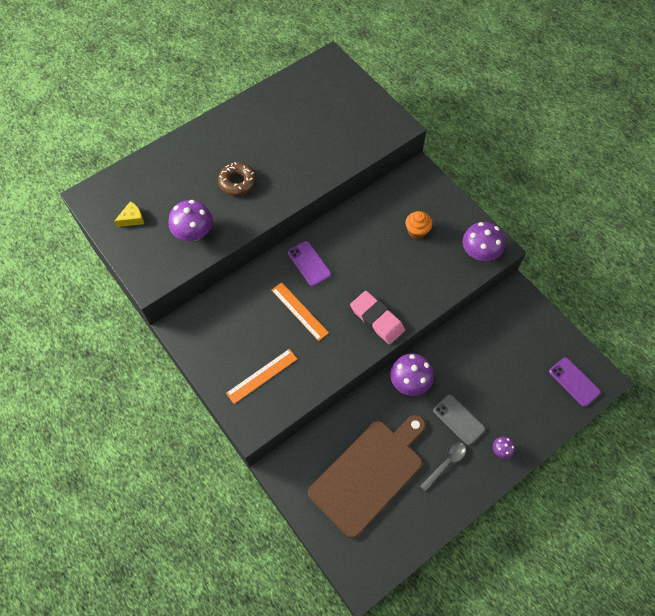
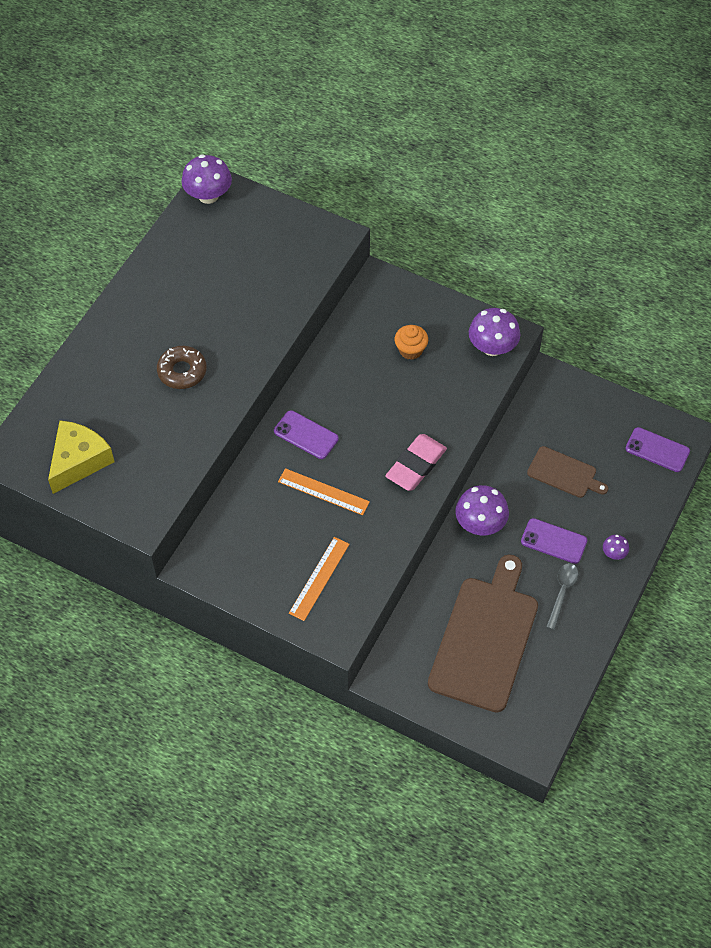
camera: 25 degrees left, 5 degrees down
yellow cheese [114,201,144,227] -> yellow cheese [48,420,115,494], size x1.97
purple mushroom [169,200,213,241] -> purple mushroom moved to [181,154,232,204]
pink eraser [350,291,405,345] -> pink eraser turned 75 degrees counterclockwise [385,434,447,491]
grey phone [433,395,485,445] -> purple phone [521,518,587,564]
none -> brown cutting board [527,446,608,498]

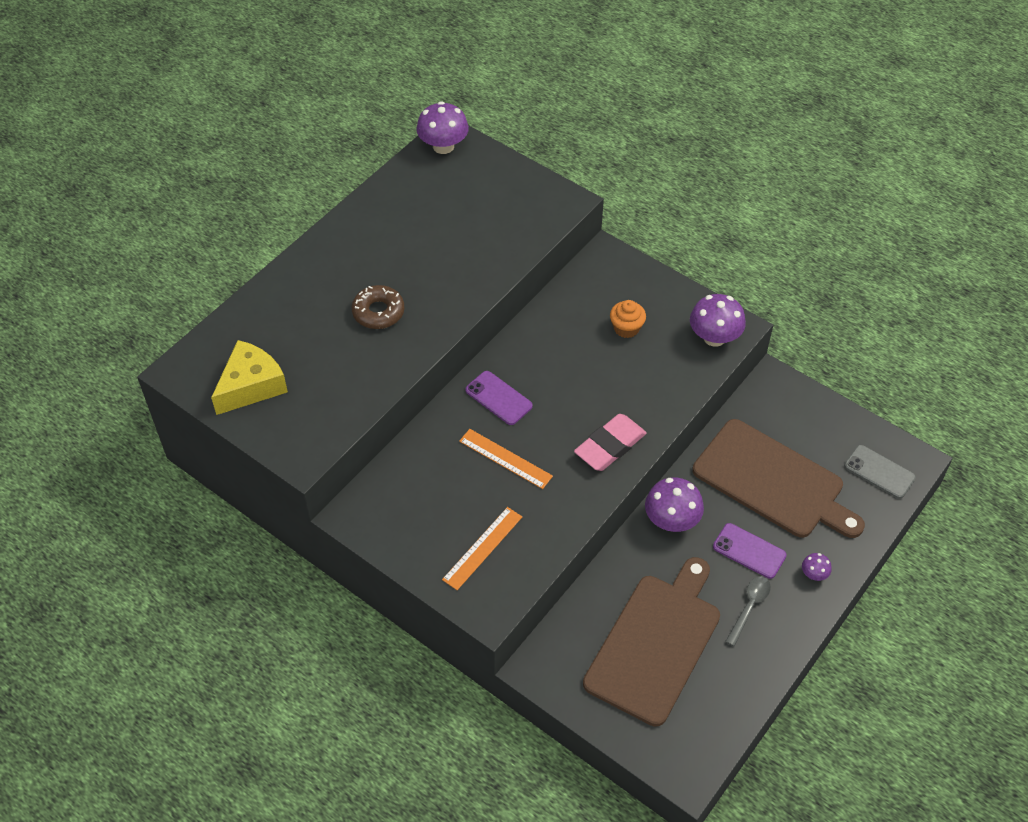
camera: 10 degrees right, 5 degrees down
brown cutting board [527,446,608,498] -> brown cutting board [692,419,865,538], size x1.98
purple phone [625,427,690,472] -> grey phone [844,445,916,499]

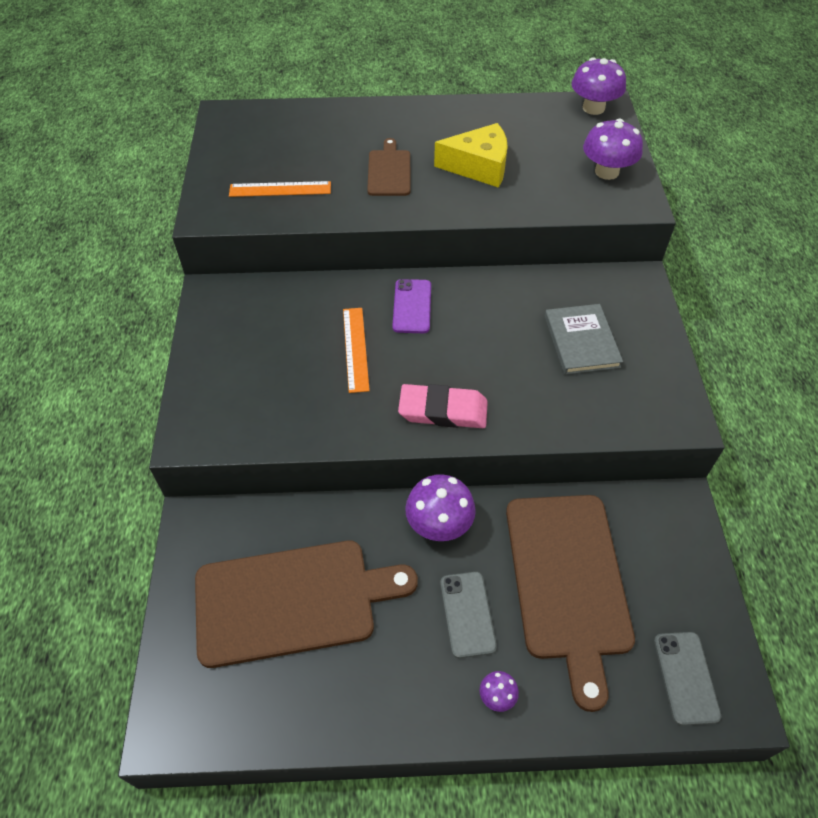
camera: 50 degrees right, 0 degrees up
yellow cheese [211,340,288,415] -> yellow cheese moved to [434,123,508,188]
brown donut [351,285,405,329] -> brown cutting board [367,138,410,196]
orange ruler [442,507,522,590] -> orange ruler moved to [229,181,331,197]
orange cupcake [610,300,646,338] -> grey book [545,304,623,375]
purple mushroom [690,294,746,347] -> purple mushroom moved to [583,119,643,180]
purple phone [713,523,787,579] -> grey phone [440,572,497,658]
grey spoon [725,577,771,646] -> none

